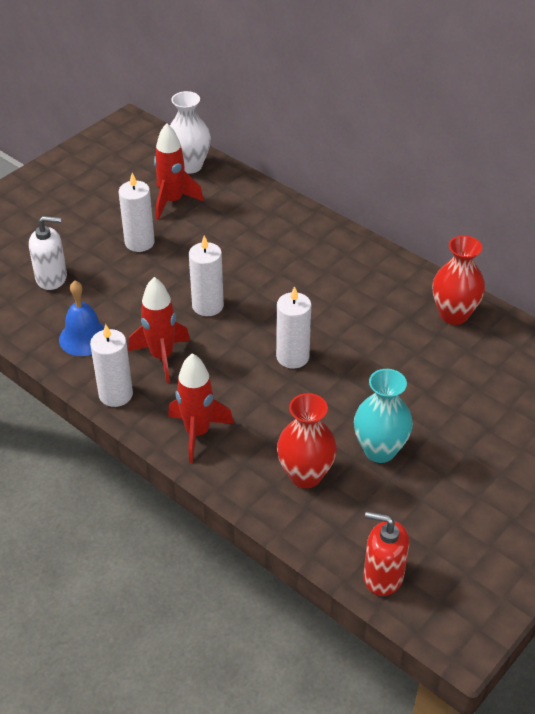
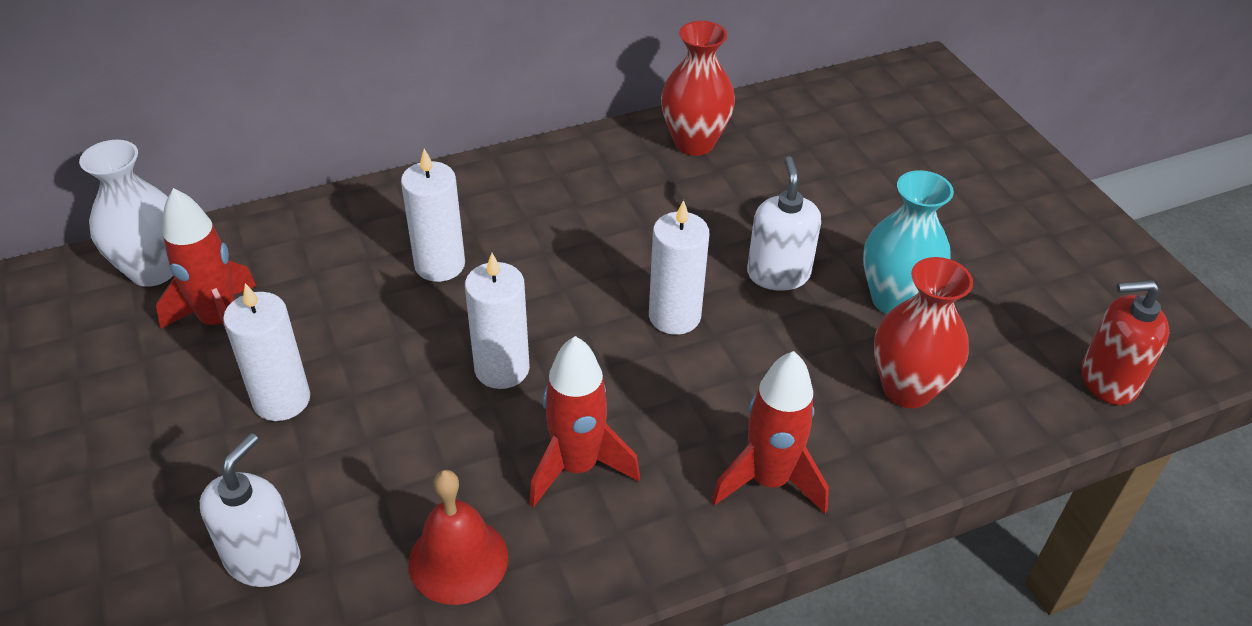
camera: 65 degrees left, 0 degrees up
blue bell [59,281,105,356] -> red bell [409,470,508,605]
white candle [90,324,133,407] -> white candle moved to [401,149,465,282]
red soap dispenser [364,512,409,596] -> red soap dispenser turned 45 degrees clockwise [1081,280,1169,405]
none -> white soap dispenser [747,156,821,291]

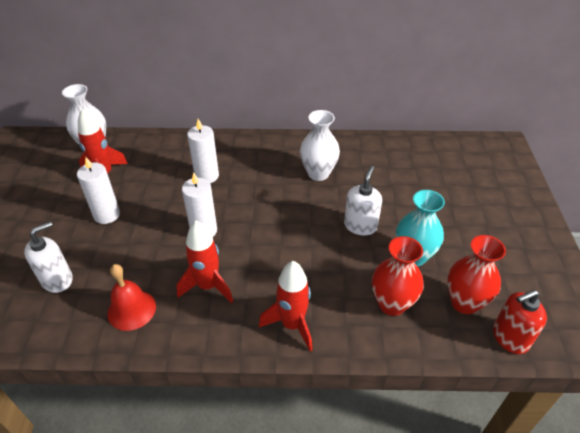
camera: 25 degrees right, 0 degrees up
white candle [649,200,709,335] -> none
red vase [661,21,735,156] -> red vase moved to [447,235,506,314]
red soap dispenser [1081,280,1169,405] -> red soap dispenser turned 45 degrees counterclockwise [493,290,547,354]
none -> white vase [300,110,340,181]

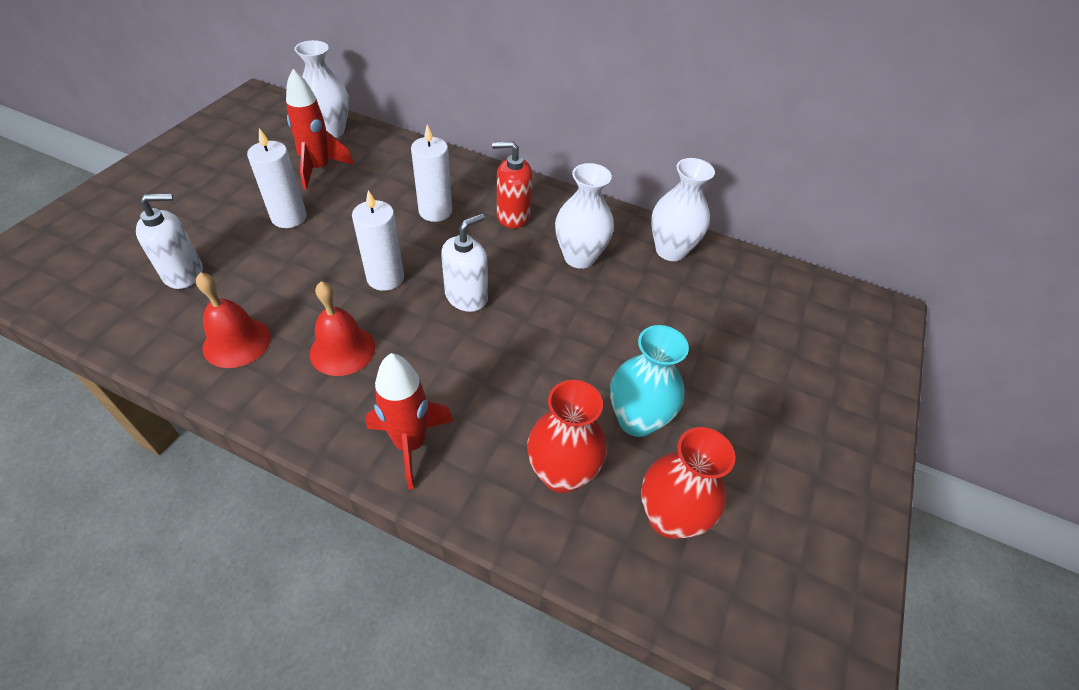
camera: 20 degrees right, 5 degrees up
red rocket [176,221,233,303] -> red bell [310,281,375,376]
white soap dispenser [344,166,382,235] -> white soap dispenser moved to [441,213,488,312]
red soap dispenser [493,290,547,354] -> red soap dispenser moved to [492,141,533,228]
none -> white vase [651,158,715,261]

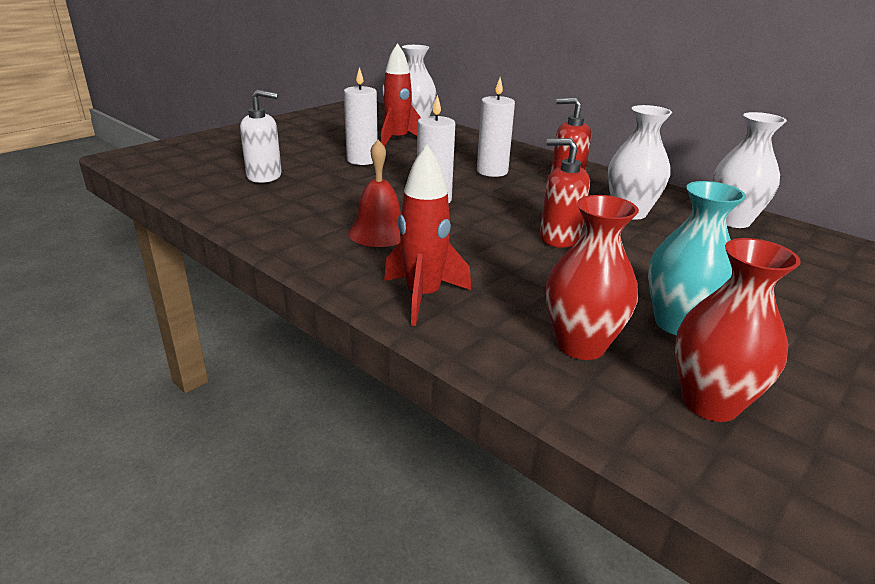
camera: 20 degrees right, 20 degrees down
red bell [196,272,271,368] -> none
white soap dispenser [441,213,488,312] -> none
none -> red soap dispenser [540,138,590,248]

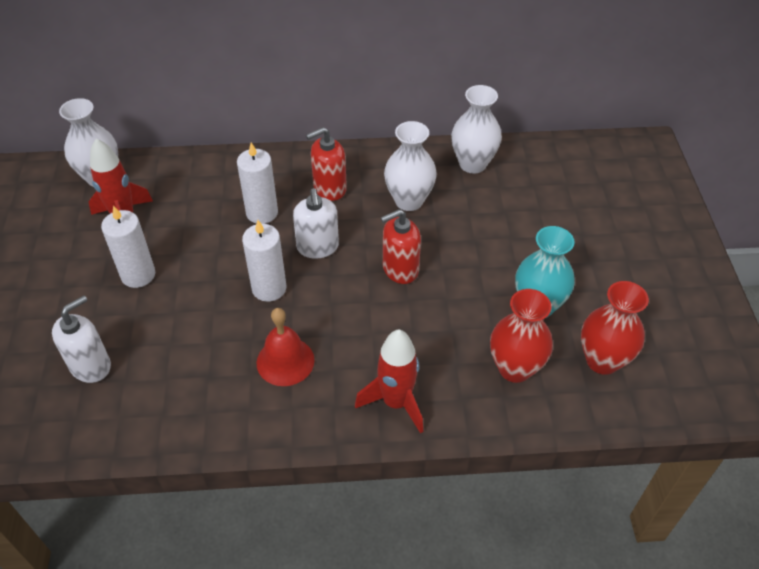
camera: 45 degrees left, 20 degrees up
none -> white soap dispenser [293,188,339,259]

